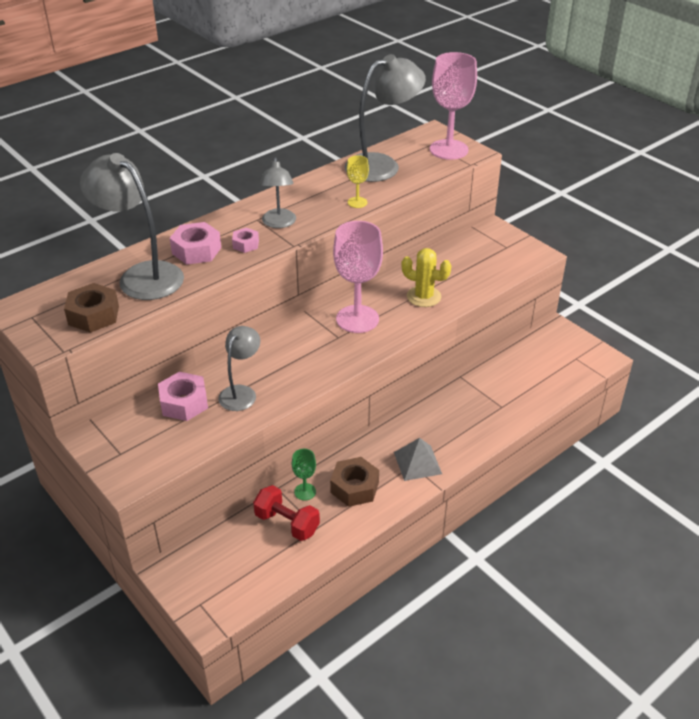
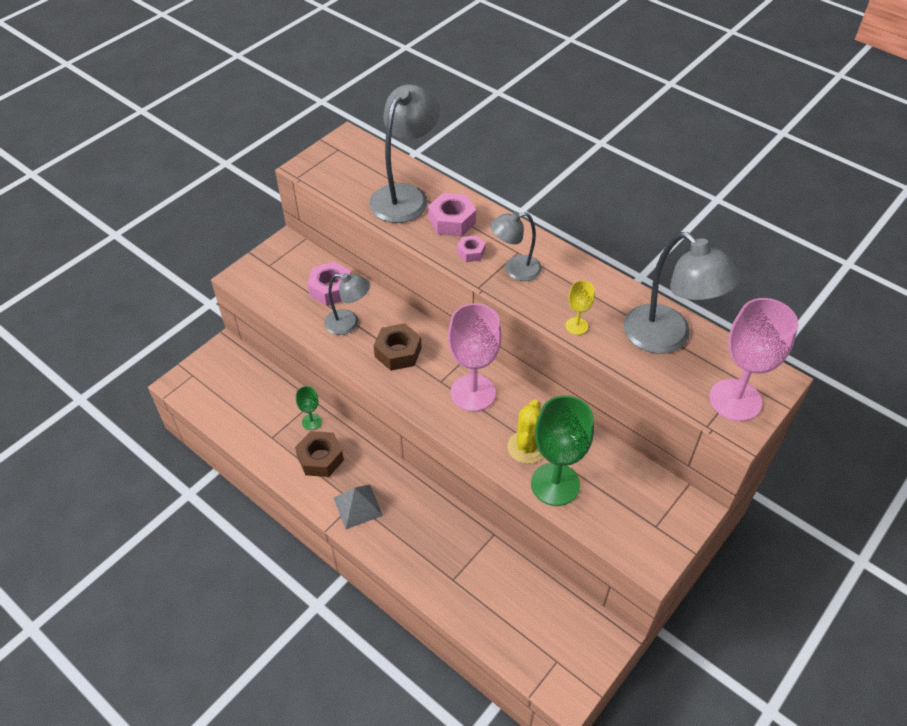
camera: 80 degrees right, 10 degrees up
brown nut [64,283,119,333] -> brown nut moved to [374,323,422,371]
red dumbbell [253,485,320,541] -> none
none -> green goblet [531,395,594,506]

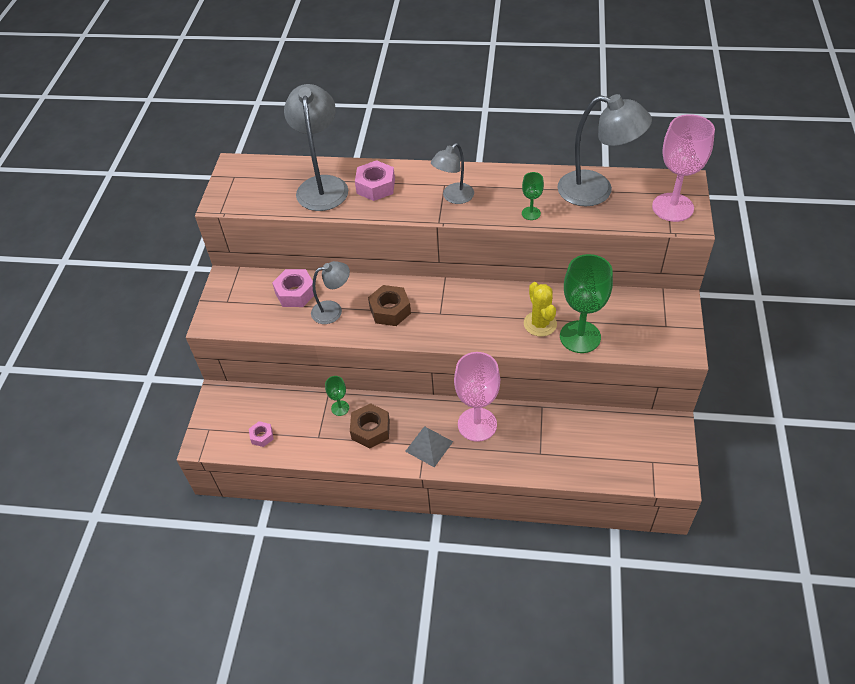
camera: 30 degrees left, 0 degrees up
pink goblet [448,303,502,412] -> pink goblet moved to [454,352,500,442]
pink nut [457,235,486,262] -> pink nut moved to [249,421,274,447]
yellow goblet [565,281,595,335] -> green goblet [522,172,544,220]

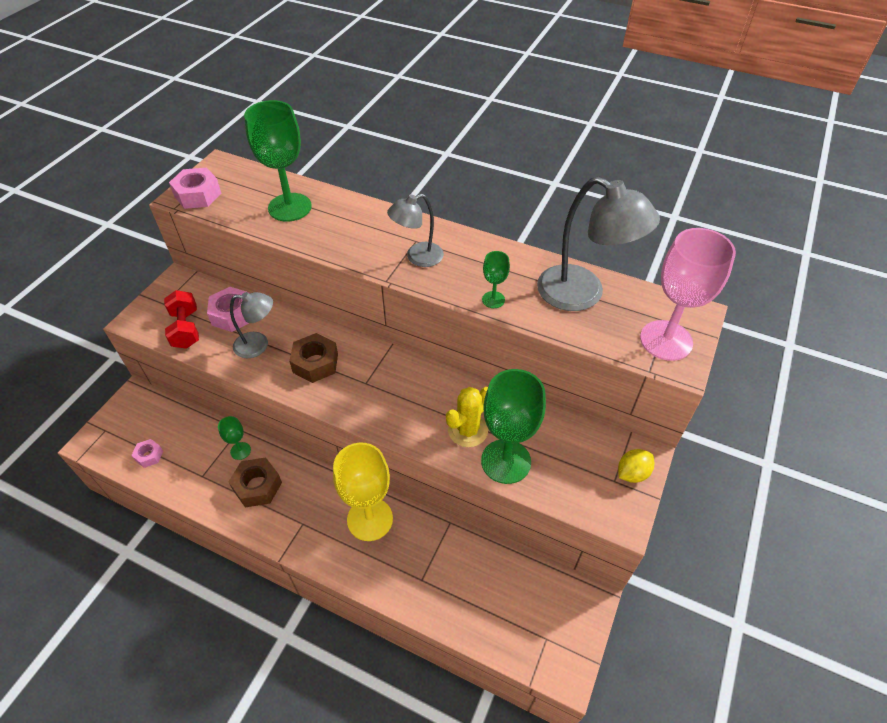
camera: 15 degrees right, 0 degrees up
grey lamp [284,84,348,211] -> green goblet [244,100,312,222]
pink nut [355,160,395,201] -> pink nut moved to [169,168,221,209]
grey pyramid [405,426,453,467] -> none
pink goblet [454,352,500,442] -> yellow goblet [333,443,393,541]
yellow cactus [524,282,557,337] -> yellow cactus turned 45 degrees clockwise [446,387,488,447]
none -> red dumbbell [164,290,199,349]
none -> yellow lemon [618,449,654,483]

